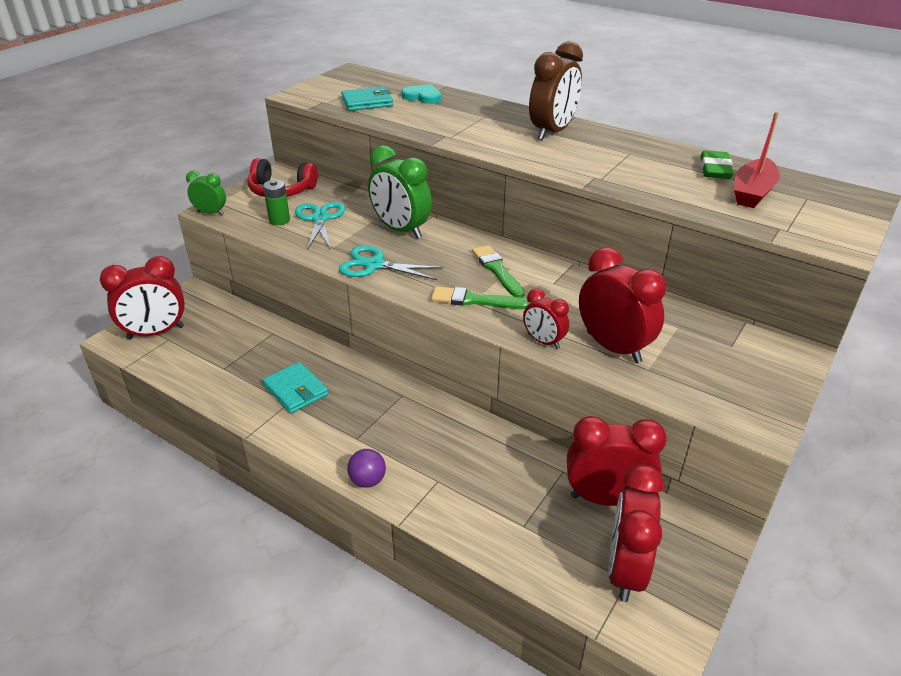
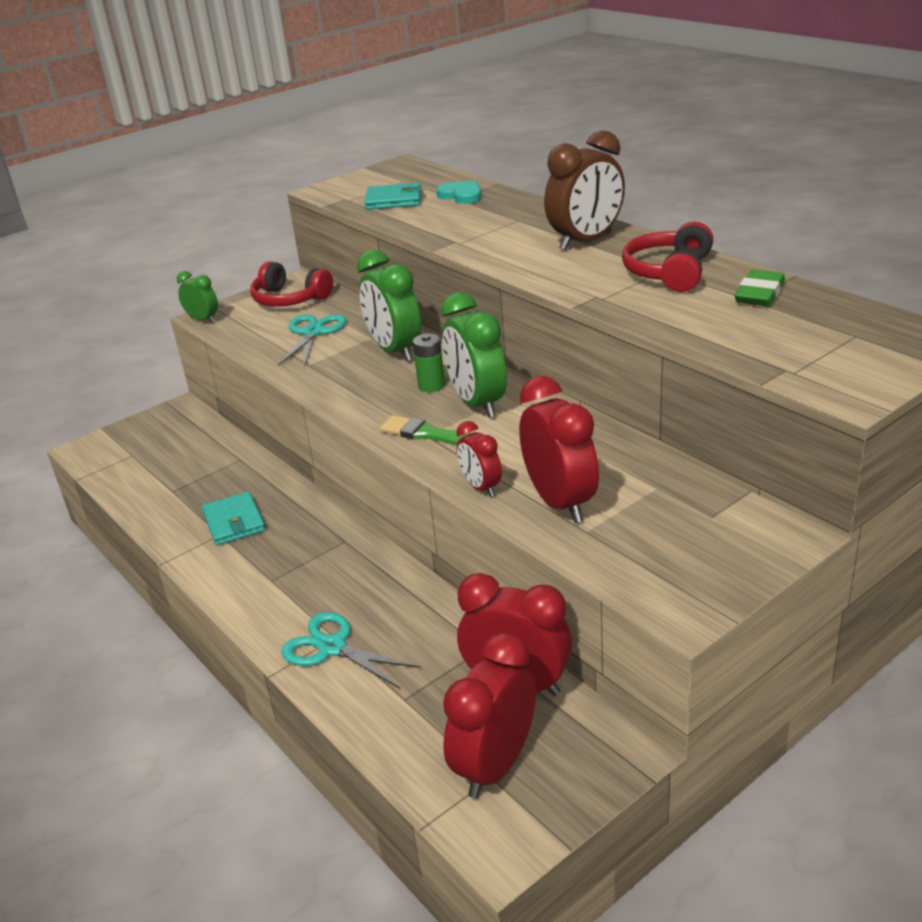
camera: 20 degrees right, 5 degrees down
red clock [100,256,185,340] -> none
green battery [263,180,290,225] -> green battery moved to [413,333,445,392]
turquoise scissors [339,245,444,280] -> turquoise scissors moved to [281,612,421,689]
purple ball [347,449,386,488] -> none
green brush [472,245,525,298] -> green clock [441,292,507,418]
red boat [734,112,780,208] -> none
none -> red headphones [622,222,713,292]

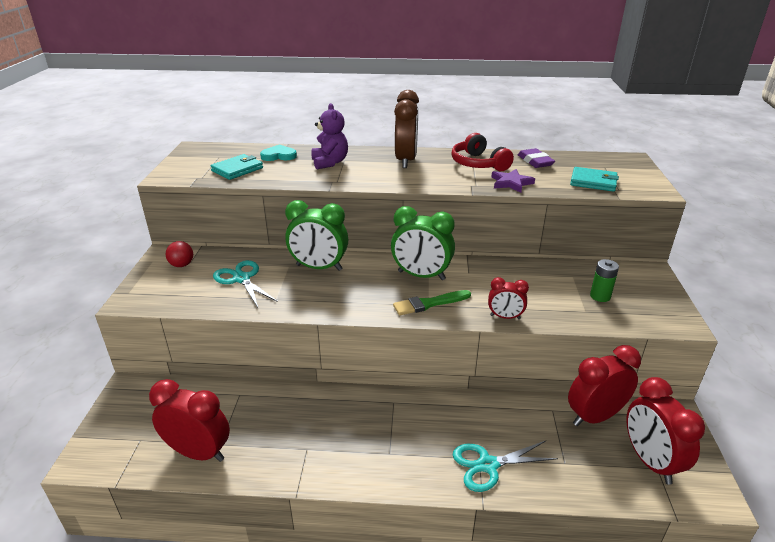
camera: 50 degrees left, 0 degrees up
green clock [177,271,218,323] -> none
turquoise wallet [202,492,266,546] -> turquoise wallet moved to [570,167,619,192]
red headphones [250,261,333,307] -> red ball [166,241,193,267]
green battery [413,333,445,392] -> green battery moved to [590,259,619,302]
red clock [519,376,599,523] -> red clock moved to [149,379,230,462]
green eraser [735,269,785,306] -> purple eraser [518,148,555,168]
none -> purple teddy bear [311,103,348,169]
none -> purple star [491,169,535,193]

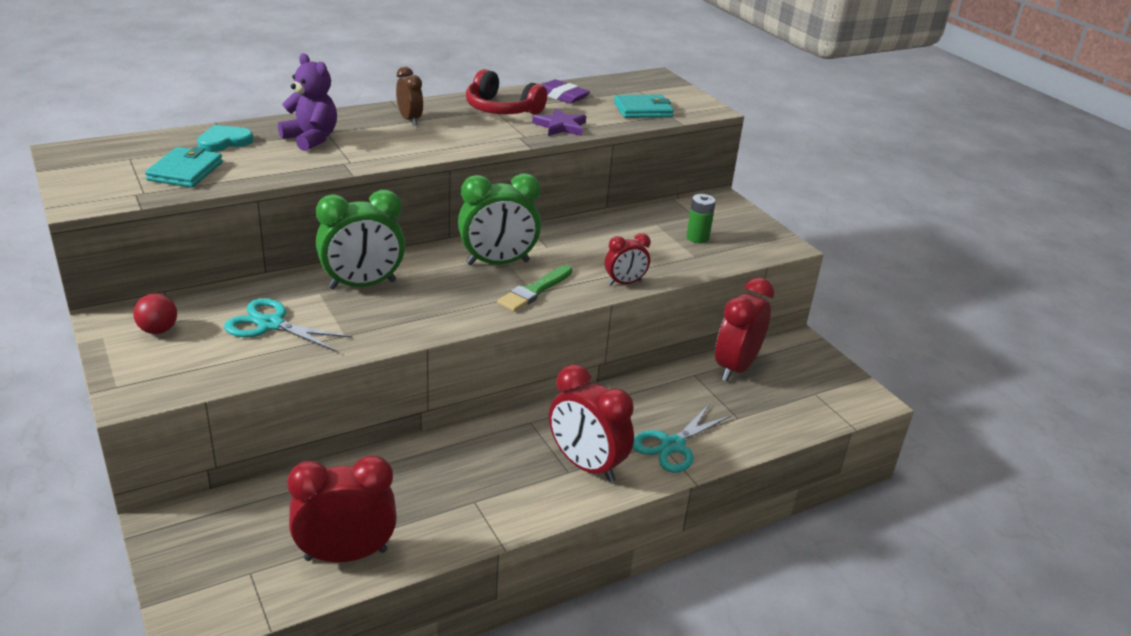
camera: 35 degrees left, 0 degrees up
brown clock [394,90,419,168] -> brown clock [396,67,423,125], size x0.55
red clock [626,377,705,485] -> red clock moved to [549,364,634,482]

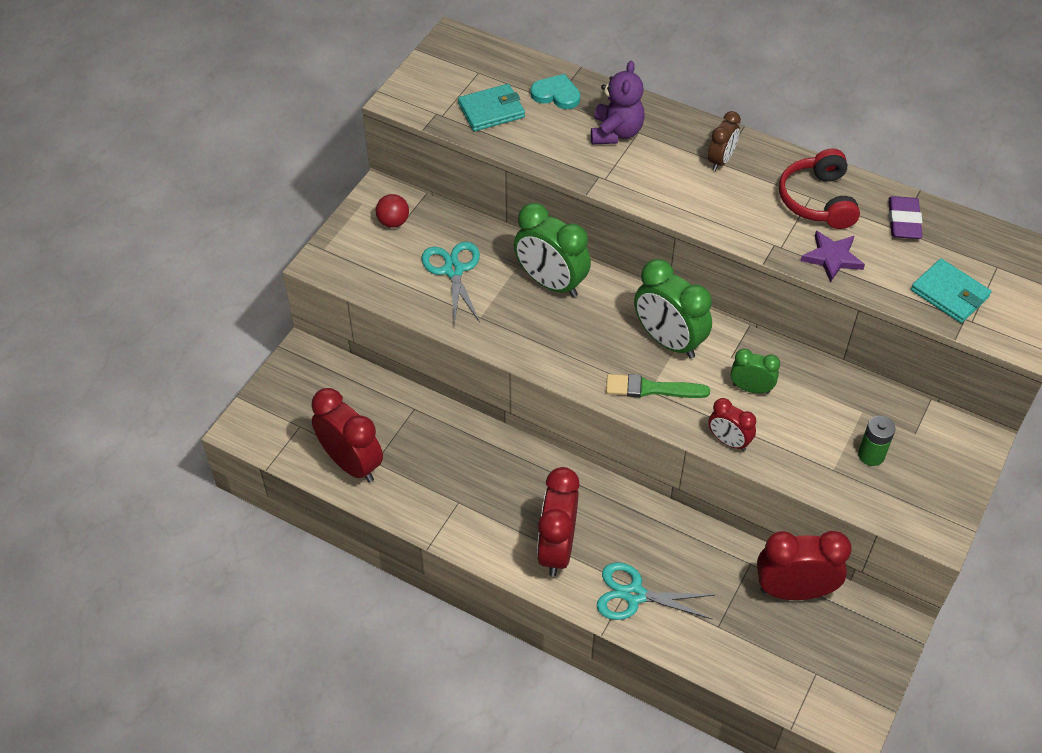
camera: 60 degrees right, 20 degrees up
none -> green clock [731,349,780,394]

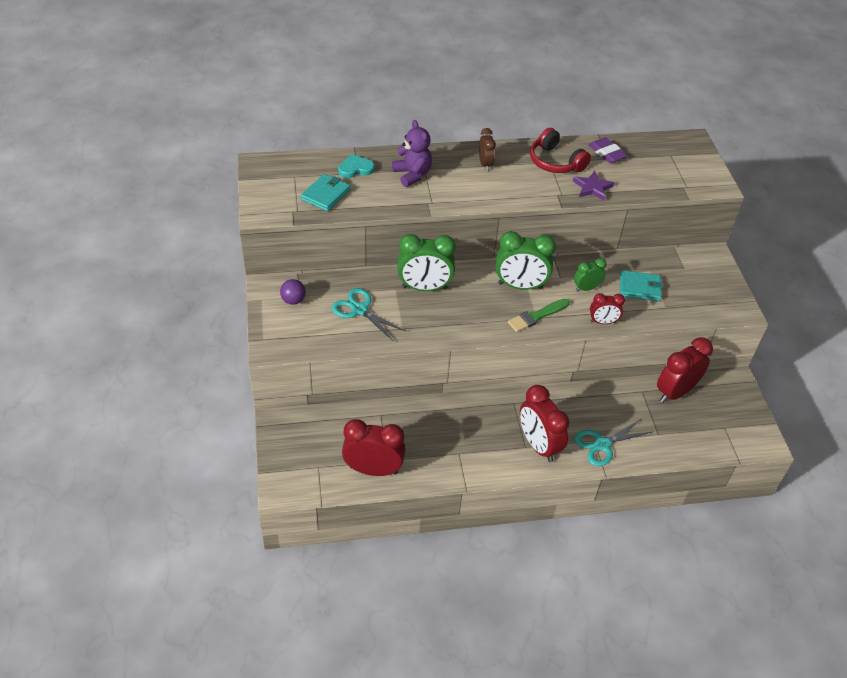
camera: 40 degrees left, 5 degrees down
red ball [376,194,409,228] -> purple ball [280,279,306,305]
green battery [858,416,895,466] -> none
turquoise wallet [911,259,991,323] -> turquoise wallet moved to [620,270,663,301]

